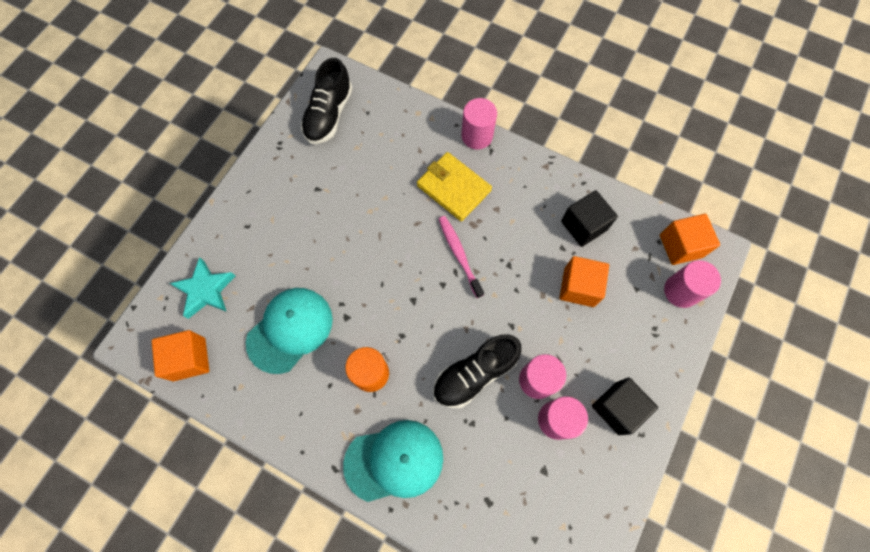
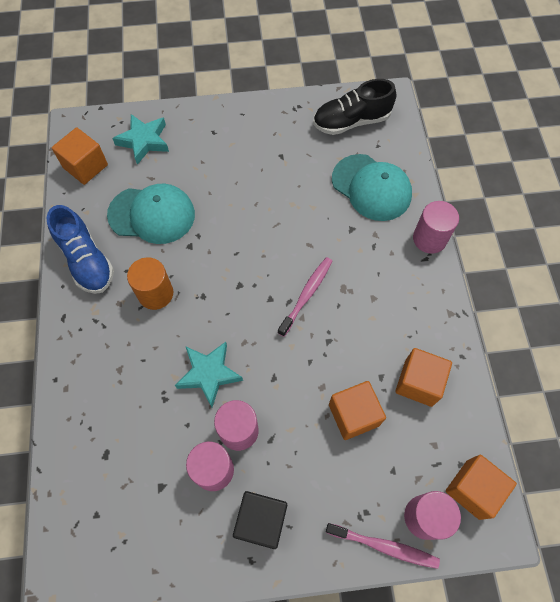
camera: 55 degrees right, 5 degrees down
turquoise cap [343,420,443,502] -> turquoise cap moved to [332,154,412,221]
yellow wallet [417,152,492,221] -> none
black shoe [433,334,521,408] -> turquoise star [175,342,243,407]
black cube [561,190,618,247] -> orange cube [395,348,452,407]
none -> blue shoe [46,205,114,294]
none -> pink toothbrush [326,523,440,569]

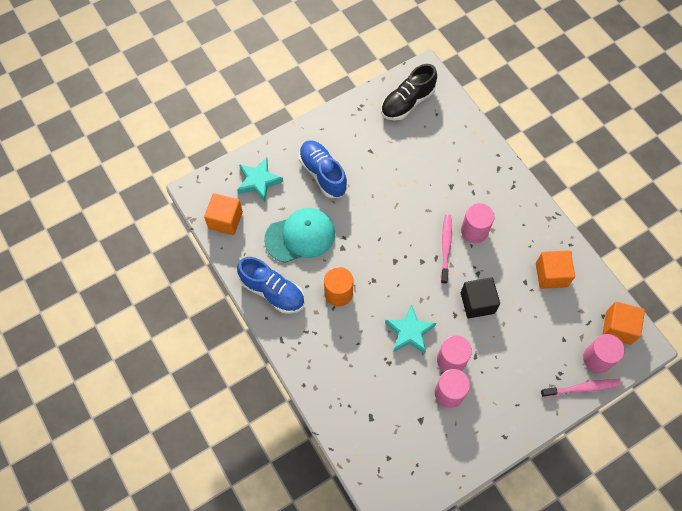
camera: 25 degrees left, 0 degrees up
black cube [233,491,287,549] -> black cube moved to [461,277,500,319]
orange cube [329,381,386,440] -> none
turquoise cap [332,154,412,221] -> none
pink cylinder [413,201,459,254] -> pink cylinder moved to [461,203,494,243]
none -> blue shoe [299,140,347,198]

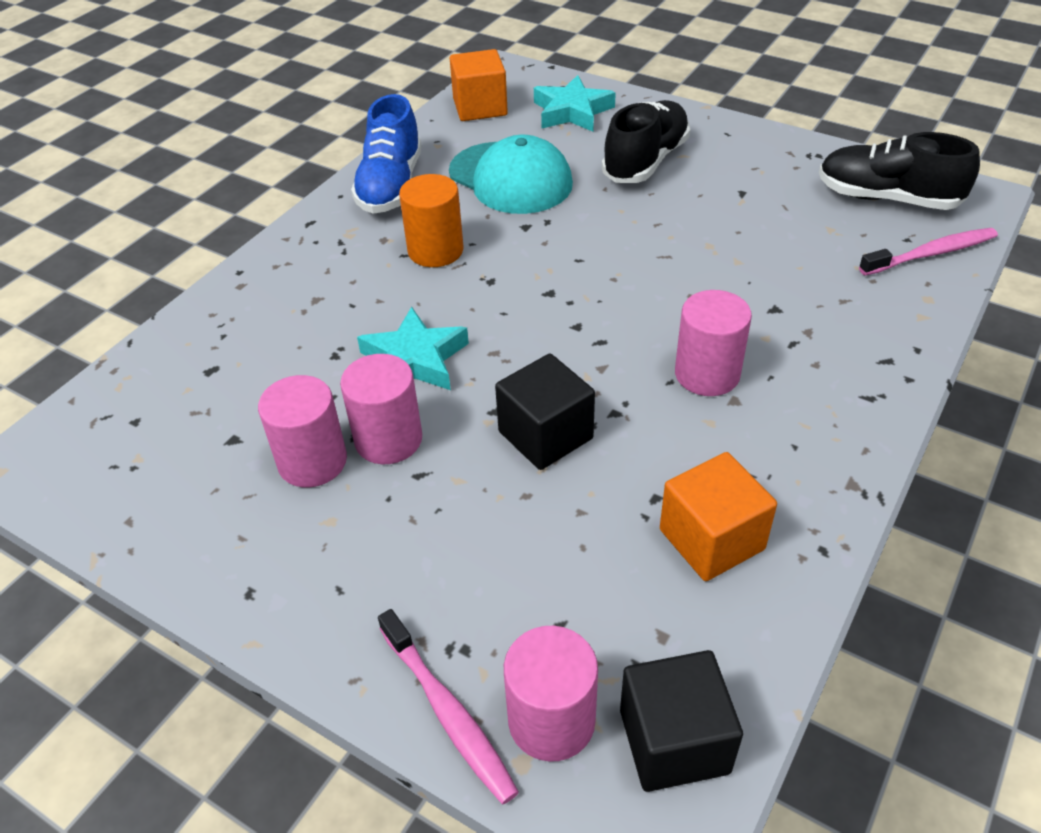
camera: 65 degrees right, 20 degrees down
blue shoe [299,140,347,198] -> black shoe [602,100,690,183]
pink toothbrush [441,214,452,284] -> pink toothbrush moved to [859,228,998,276]
orange cube [602,302,645,345] -> black cube [620,650,743,792]

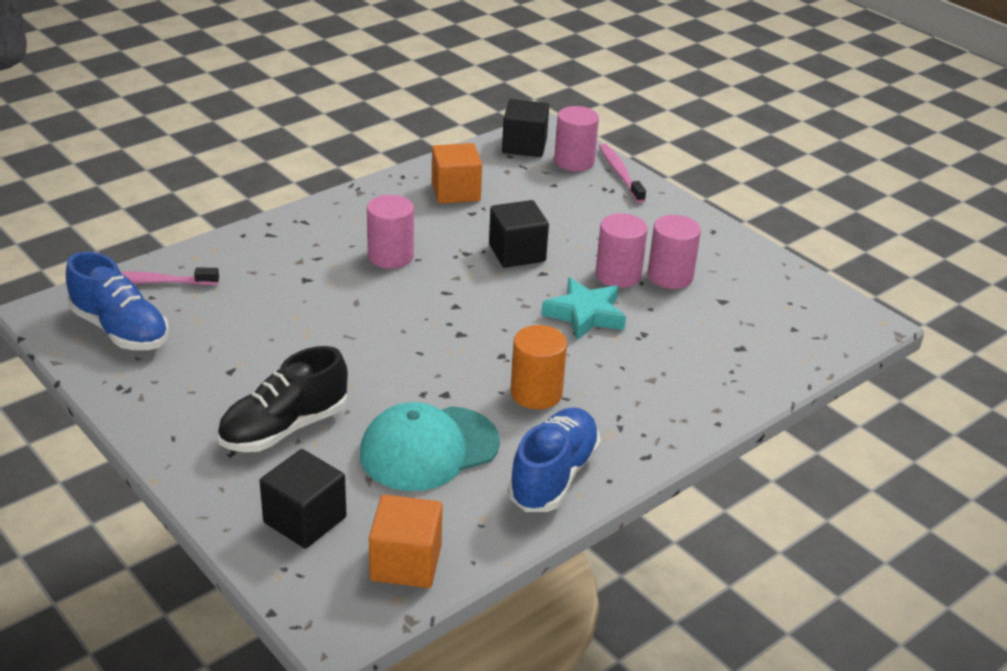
camera: 165 degrees left, 10 degrees down
turquoise cap [449,135,573,214] -> turquoise cap turned 90 degrees counterclockwise [360,402,500,491]
turquoise star [534,75,616,132] -> black cube [260,449,346,549]
black shoe [819,132,980,210] -> blue shoe [66,251,169,350]

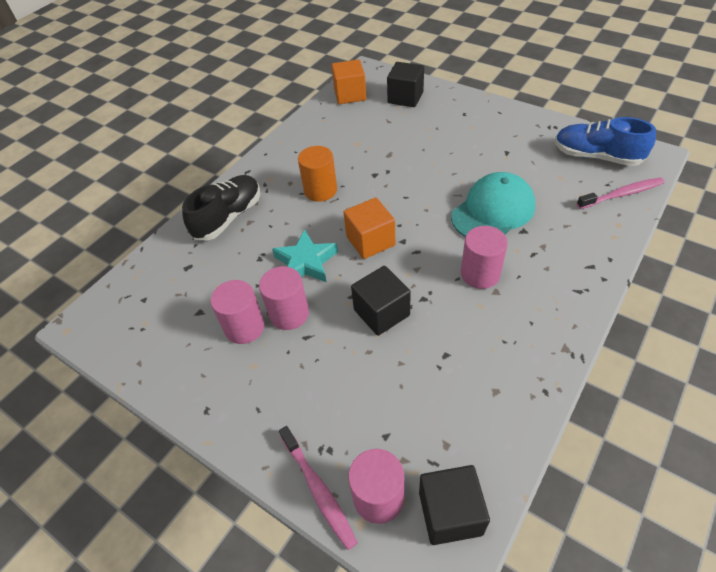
camera: 170 degrees right, 15 degrees up
black shoe [217,346,348,452] -> black shoe moved to [182,175,260,240]
turquoise cap [360,402,500,491] -> turquoise cap moved to [451,172,535,237]
orange cube [432,143,482,204] -> orange cube moved to [343,197,395,259]
blue shoe [508,407,601,512] -> none

